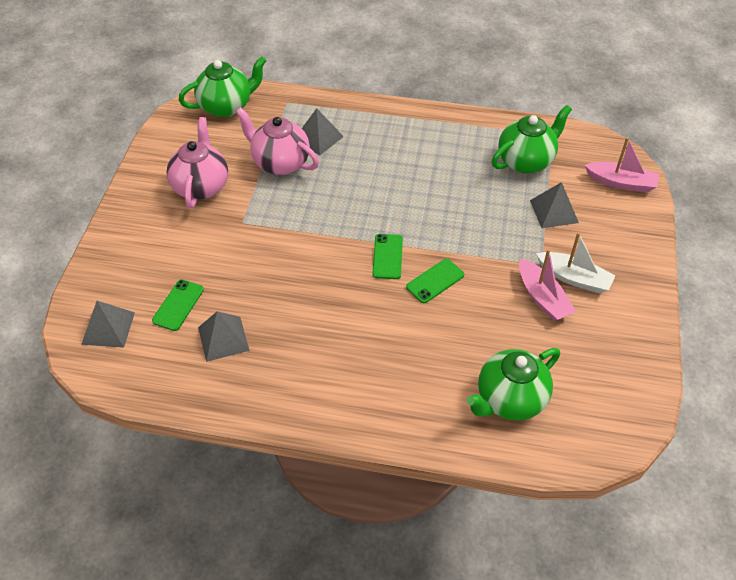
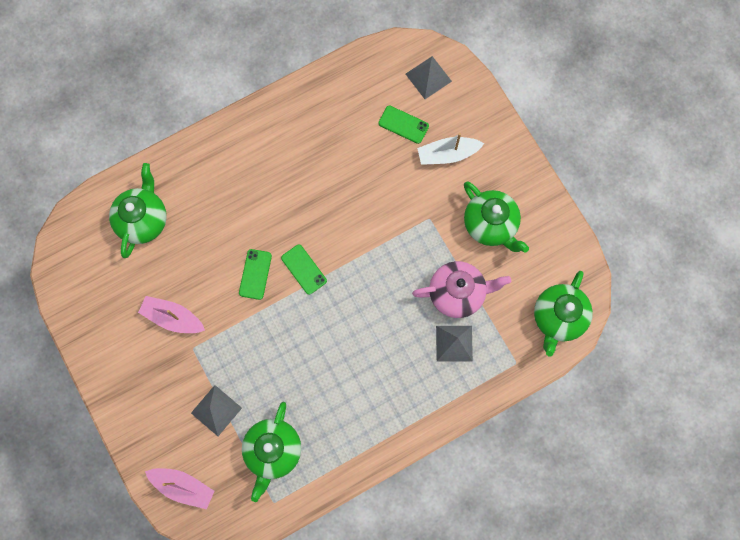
camera: 140 degrees right, 25 degrees up
green phone [152,279,204,331] -> green phone turned 45 degrees counterclockwise [378,105,429,144]
pink teapot [167,117,228,208] -> green teapot [464,182,529,252]
grey pyramid [198,311,250,362] -> none
white boat [536,232,616,293] -> white boat moved to [417,133,484,165]
pink boat [585,137,659,193] -> pink boat turned 135 degrees counterclockwise [145,468,214,509]

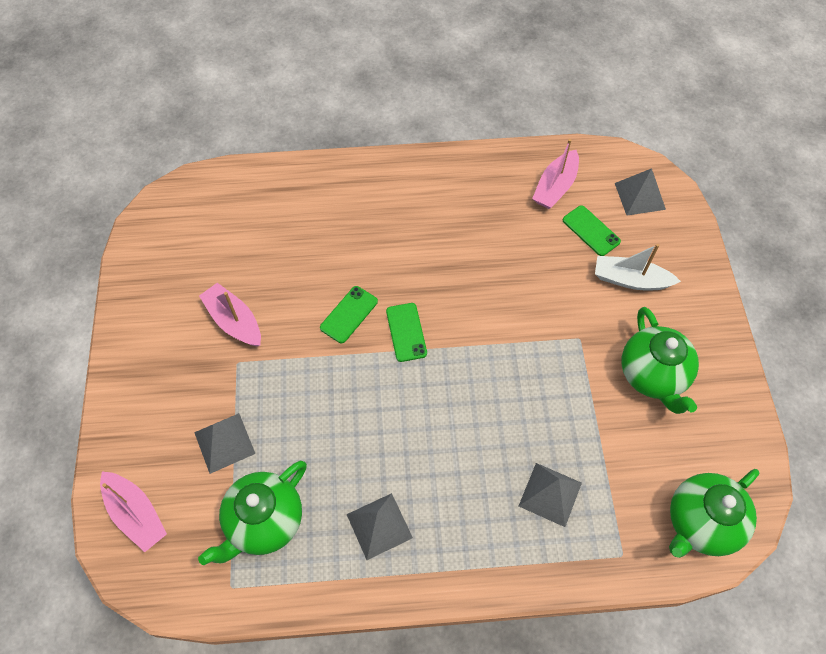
camera: 25 degrees right, 15 degrees down
green teapot [109,163,167,258] -> none
pink teapot [412,261,511,318] -> none
none -> grey pyramid [346,493,413,560]
none -> pink boat [532,139,579,209]

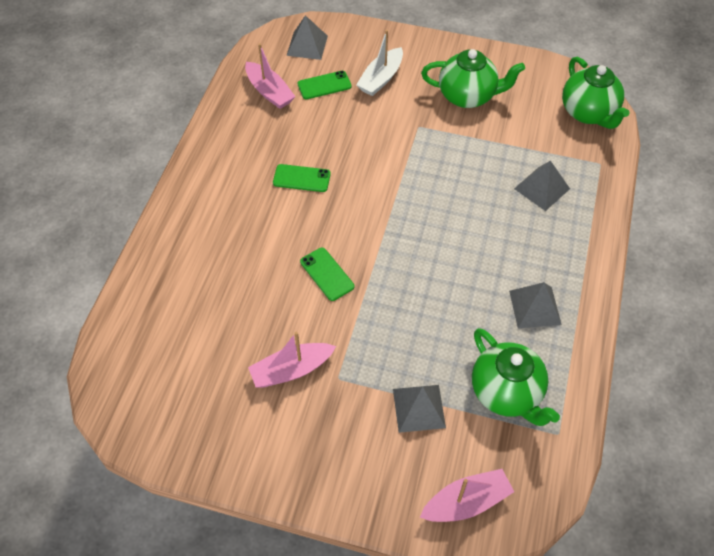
camera: 70 degrees left, 5 degrees down
green phone [386,303,427,362] -> green phone moved to [273,164,331,192]

